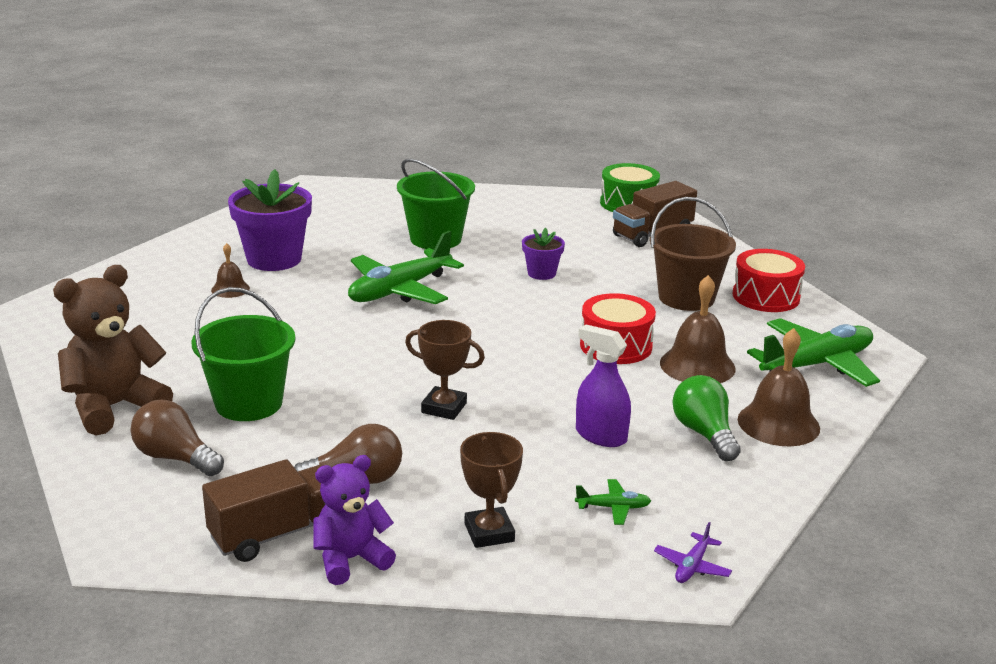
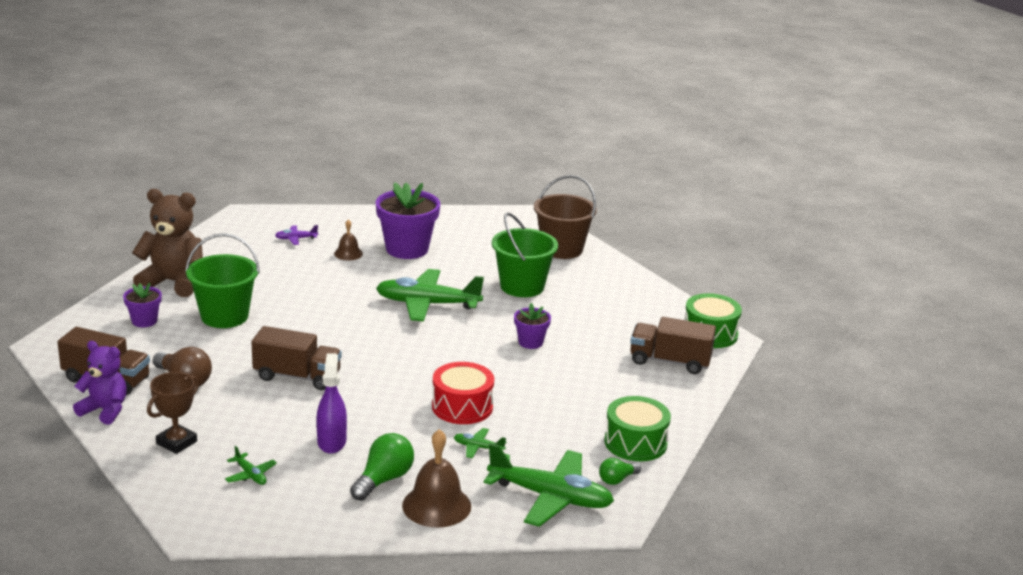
camera: 50 degrees right, 0 degrees up
brown light bulb [131,400,224,476] -> purple flower pot [123,283,162,327]
brown trophy [405,320,485,420] -> brown truck [251,326,342,390]
brown bucket [650,197,736,311] -> brown bucket moved to [534,175,597,259]
purple plane [654,522,732,583] -> purple plane moved to [275,225,318,245]
brown bell [660,275,736,383] -> green plane [454,428,506,458]
red drum [732,249,805,312] -> green drum [604,396,671,461]
none -> green light bulb [599,458,641,485]

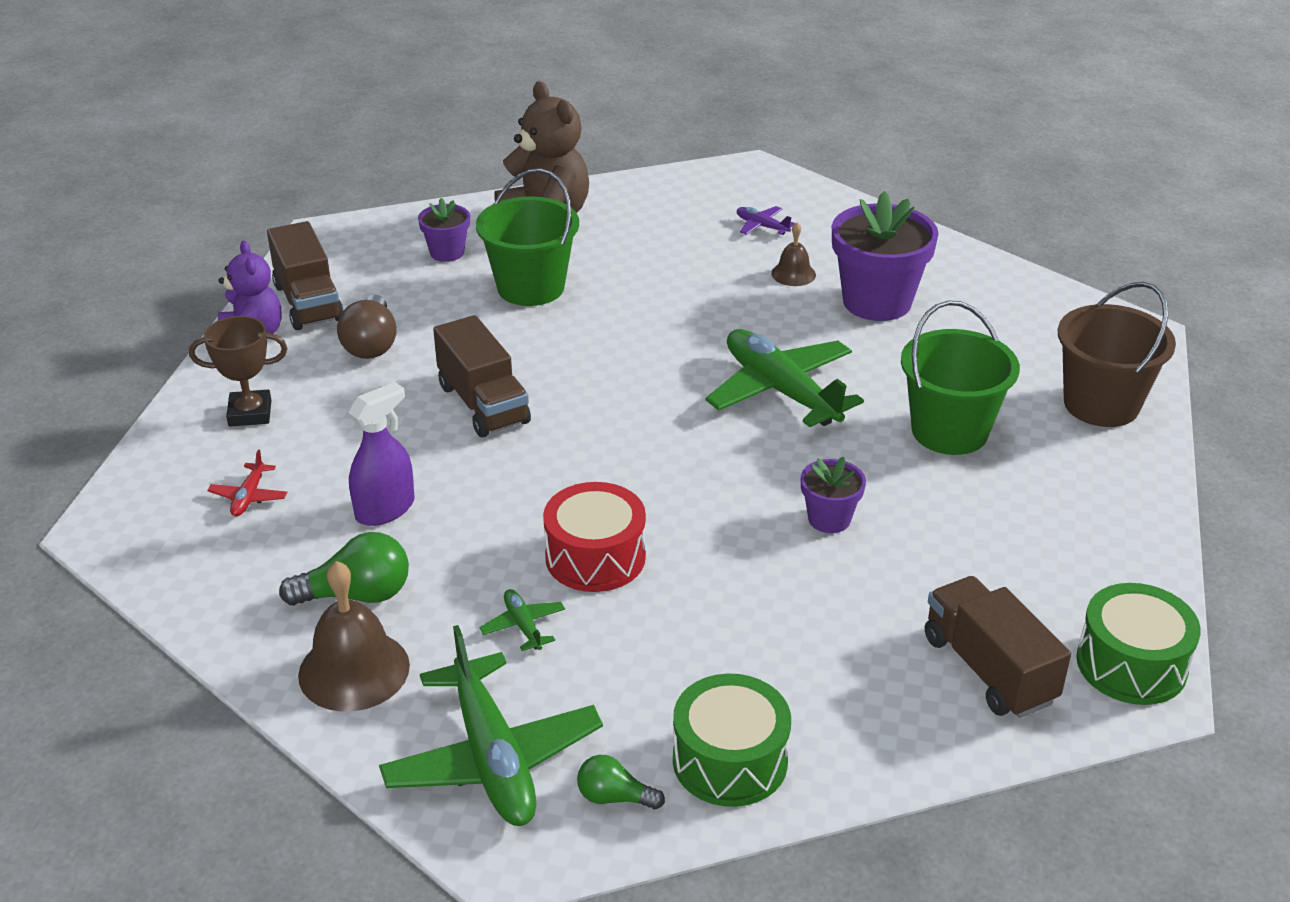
camera: 50 degrees right, 10 degrees up
green plane [225,446,277,485] -> red plane [207,450,287,516]

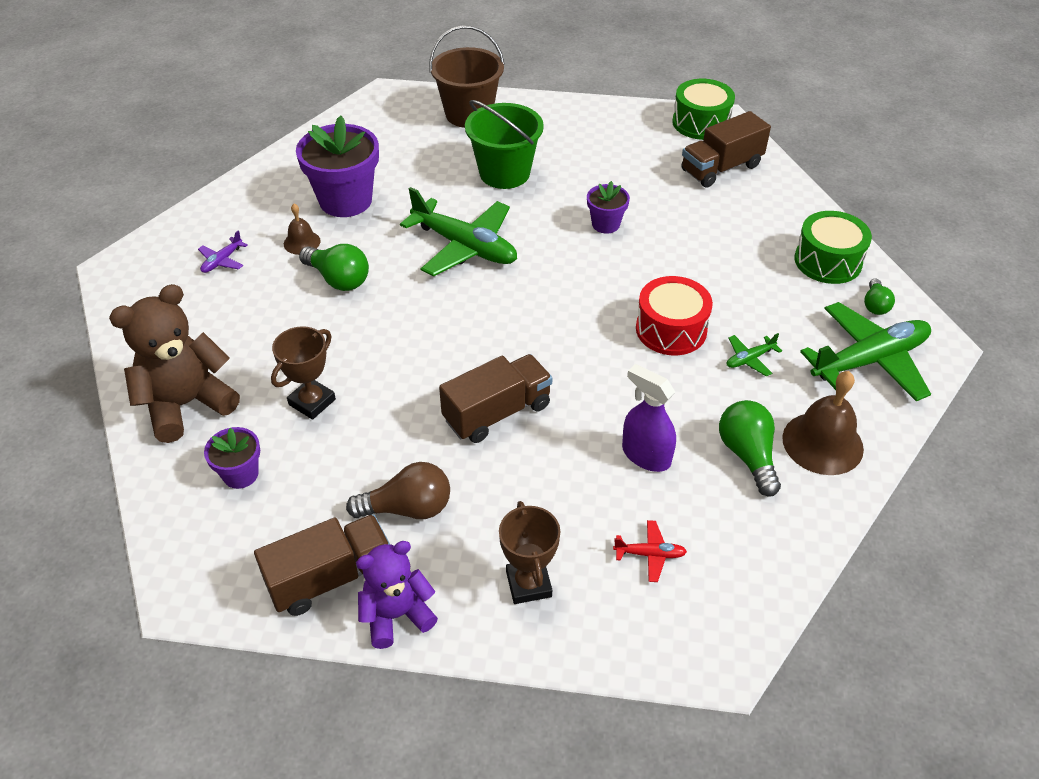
camera: 95 degrees left, 10 degrees up
green bucket [476,169,579,306] -> brown trophy [271,326,336,420]
green plane [705,329,864,427] -> green plane turned 105 degrees counterclockwise [400,187,517,276]
none -> green light bulb [299,244,369,291]

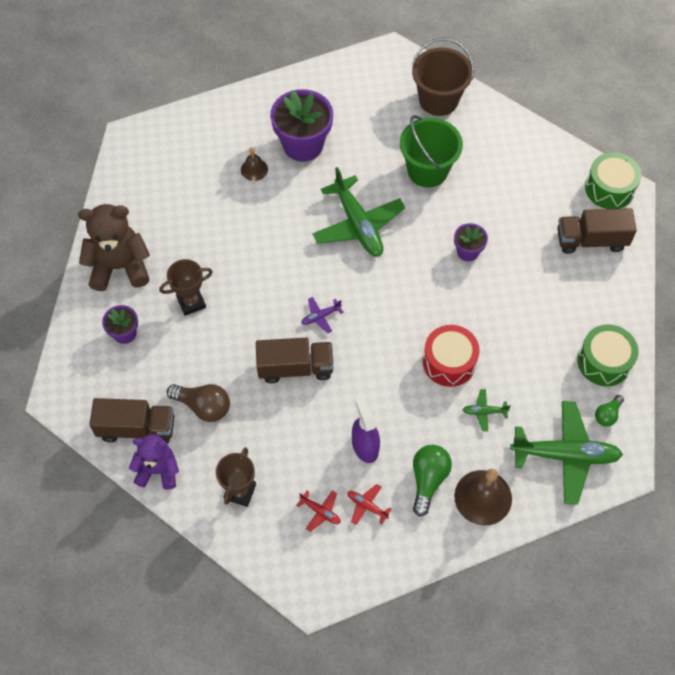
camera: 30 degrees right, 15 degrees up
purple plane [198,230,248,273] -> purple plane moved to [301,297,344,334]
green light bulb [299,244,369,291] -> none
none -> red plane [347,484,392,525]

